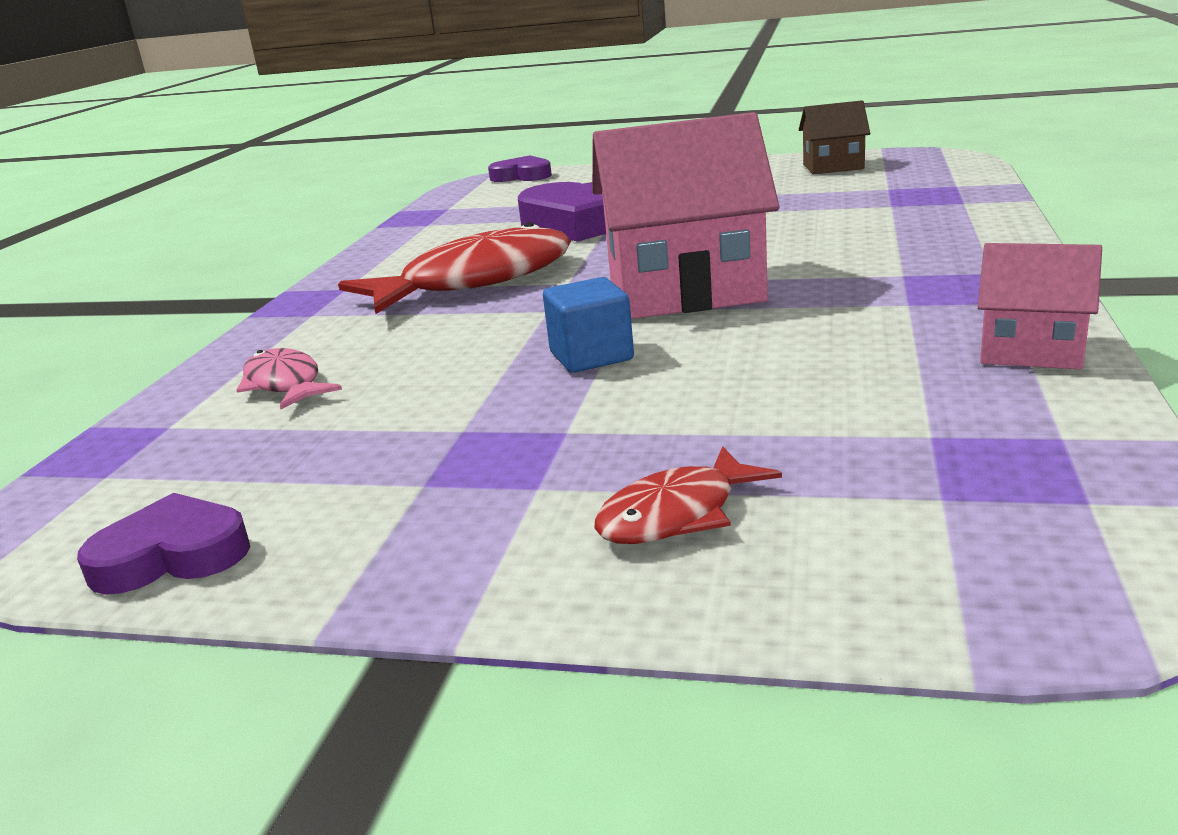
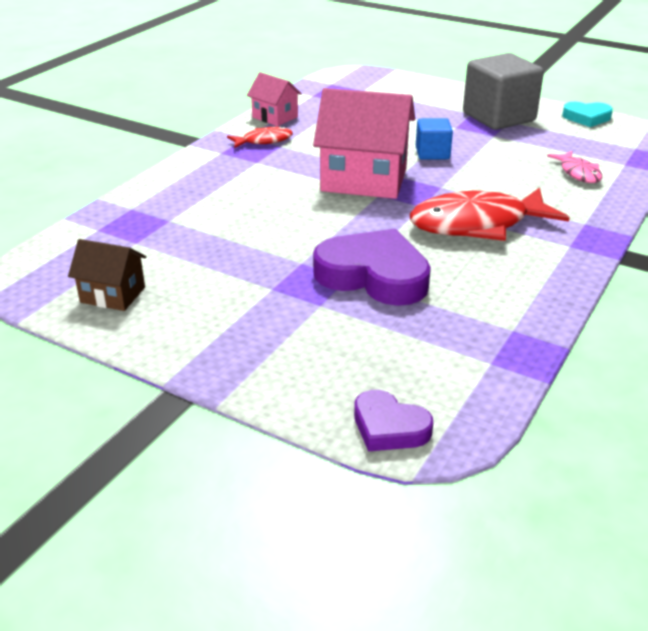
camera: 165 degrees left, 10 degrees up
purple heart [77,493,250,595] -> turquoise heart [562,102,613,127]
red fish [594,446,782,544] -> red fish moved to [227,126,293,148]
none -> grey cube [463,53,544,130]

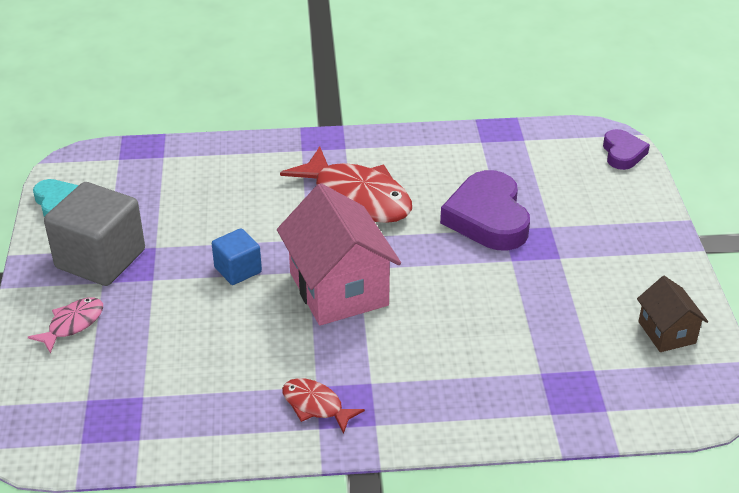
camera: 125 degrees left, 5 degrees up
pink house [247,72,302,126] -> none
pink fish [547,151,602,183] -> pink fish moved to [28,297,103,354]

